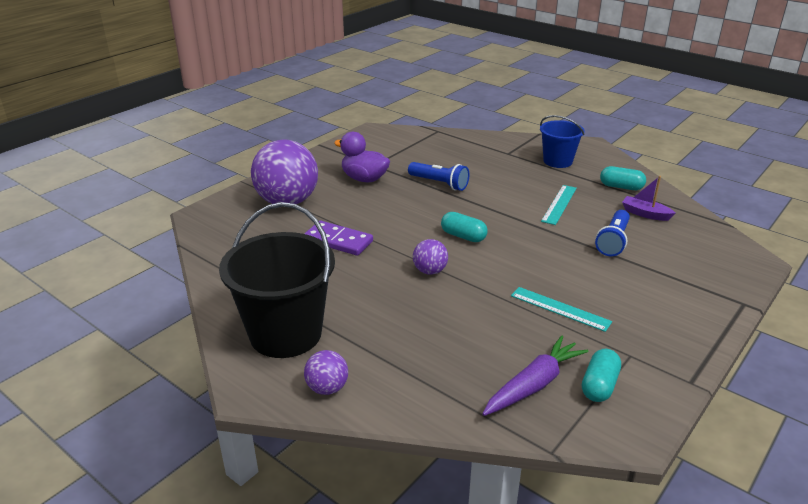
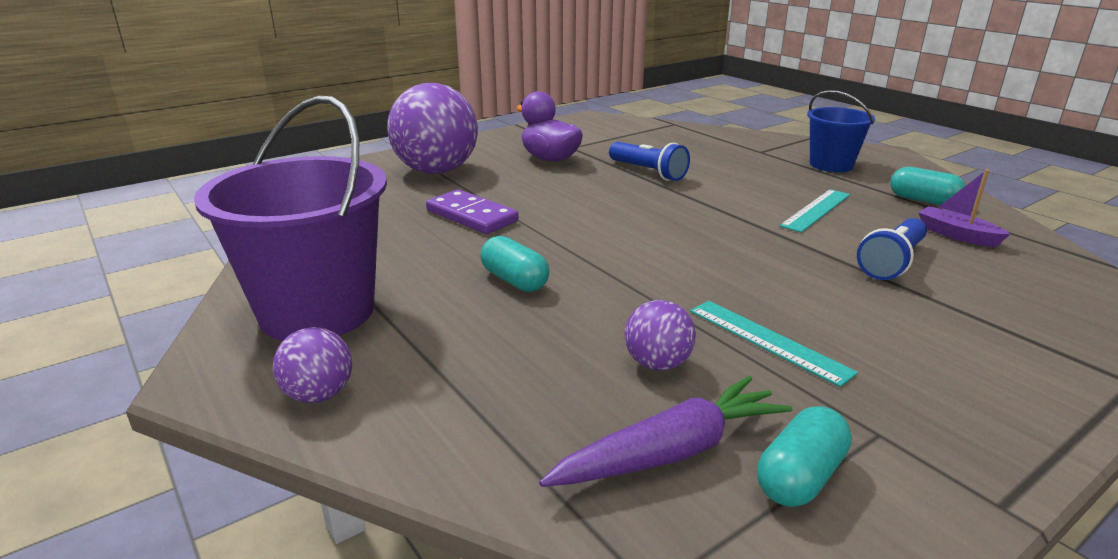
camera: 15 degrees right, 5 degrees down
black bucket [219,202,335,358] -> purple bucket [194,95,387,341]
purple ball [413,239,448,275] -> purple ball moved to [625,300,696,370]
turquoise capsule [441,212,488,242] -> turquoise capsule moved to [480,236,550,292]

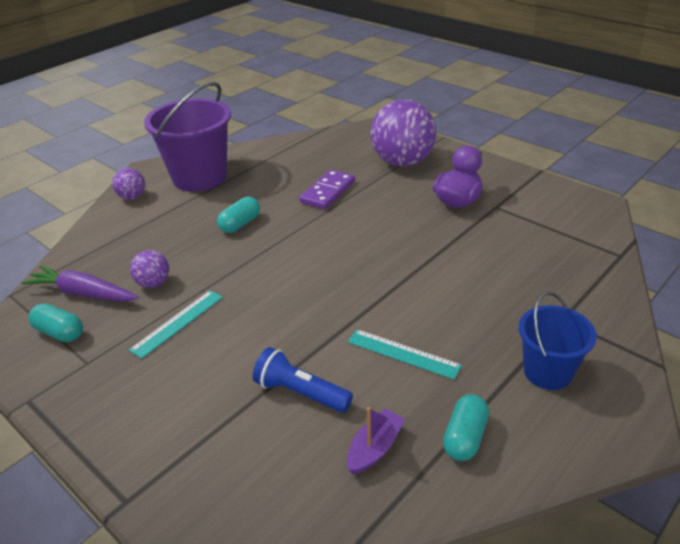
camera: 80 degrees right, 10 degrees up
purple carrot [539,376,792,487] -> purple carrot turned 150 degrees clockwise [21,265,139,302]
blue flashlight [609,142,690,181] -> none

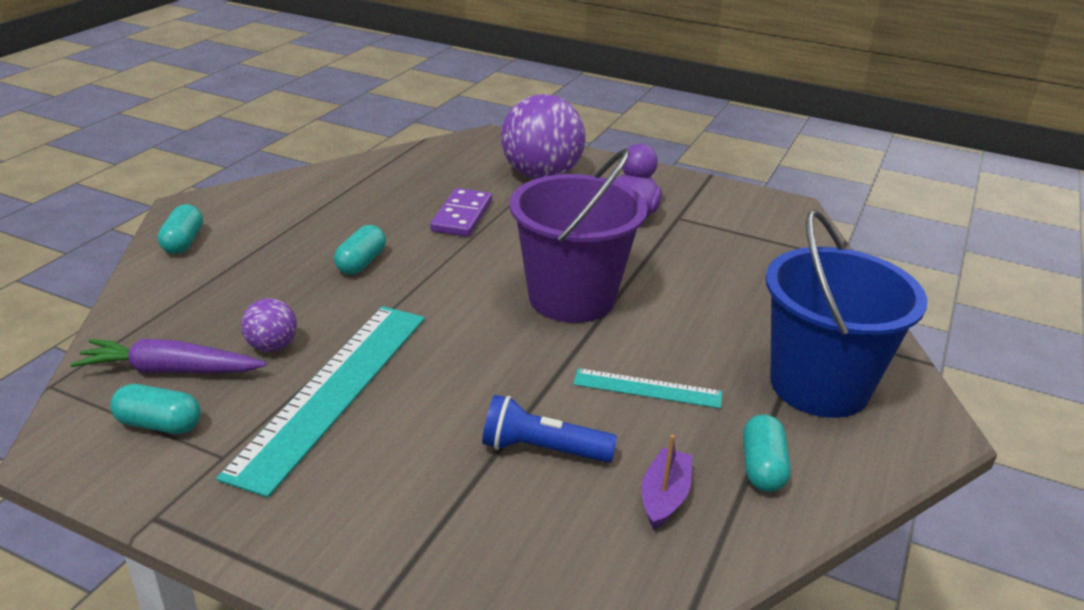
camera: 20 degrees left, 5 degrees down
purple ball [112,168,145,200] -> turquoise capsule [158,204,203,254]
turquoise ruler [129,290,223,359] -> turquoise ruler [216,306,425,498], size x1.99
purple bucket [144,82,231,192] -> purple bucket moved to [510,148,647,323]
blue bucket [519,292,597,390] -> blue bucket [766,210,927,418], size x1.72

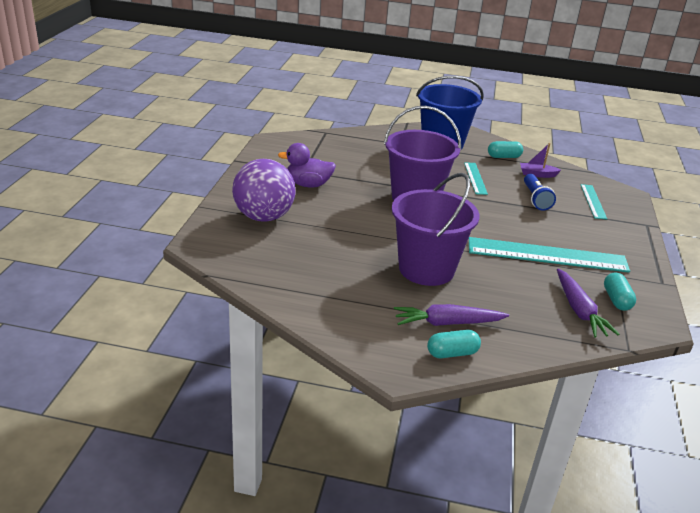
camera: 105 degrees left, 0 degrees up
purple ball [241,298,297,352] -> none
turquoise capsule [334,225,386,275] -> purple bucket [392,173,480,286]
purple domino [430,188,492,237] -> none
none -> purple carrot [394,304,509,326]
none -> turquoise ruler [580,184,607,220]

